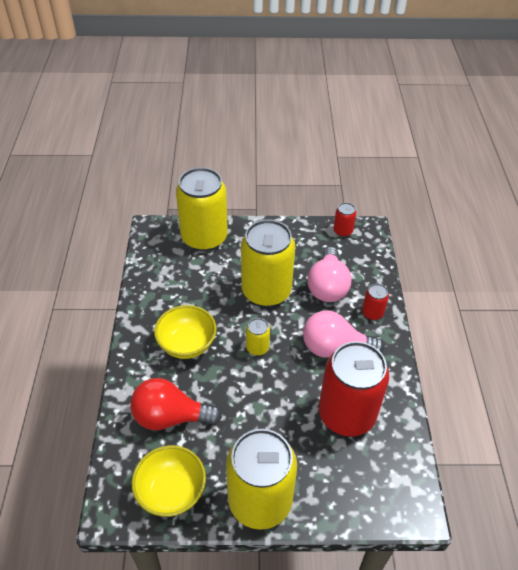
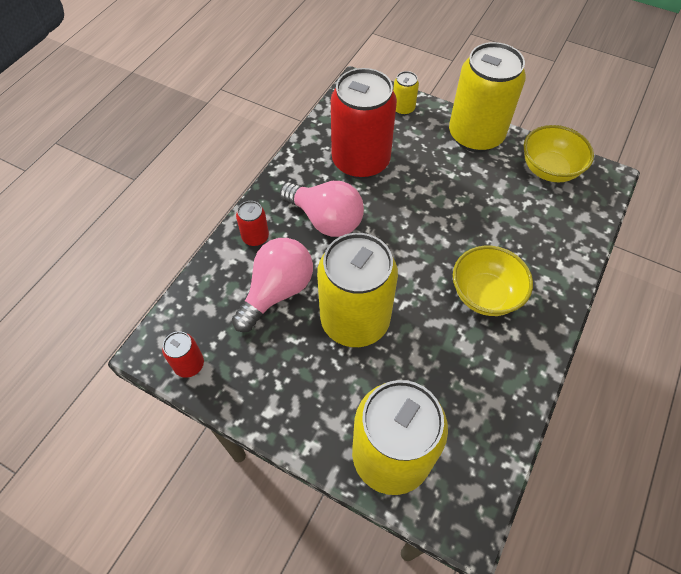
camera: 150 degrees left, 10 degrees up
red light bulb [130,378,222,430] -> none
yellow can [246,318,270,356] -> yellow can moved to [393,71,419,115]

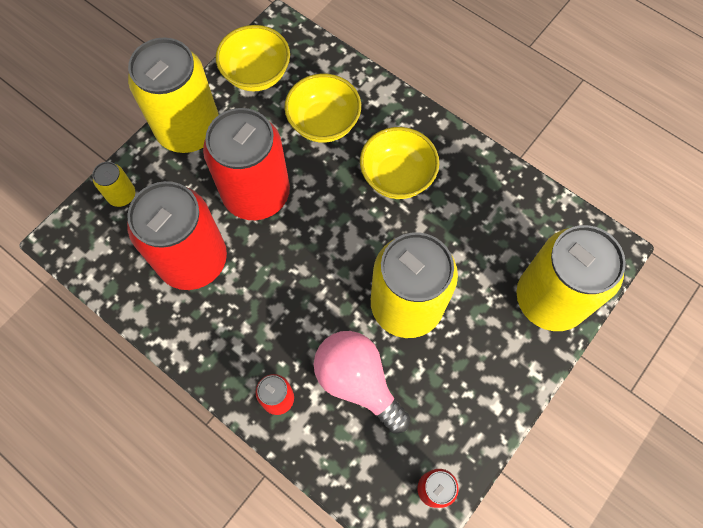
camera: 80 degrees left, 10 degrees up
pink light bulb [280,181,364,237] -> none
none -> red can [203,108,290,220]
none -> yellow bowl [284,74,361,143]

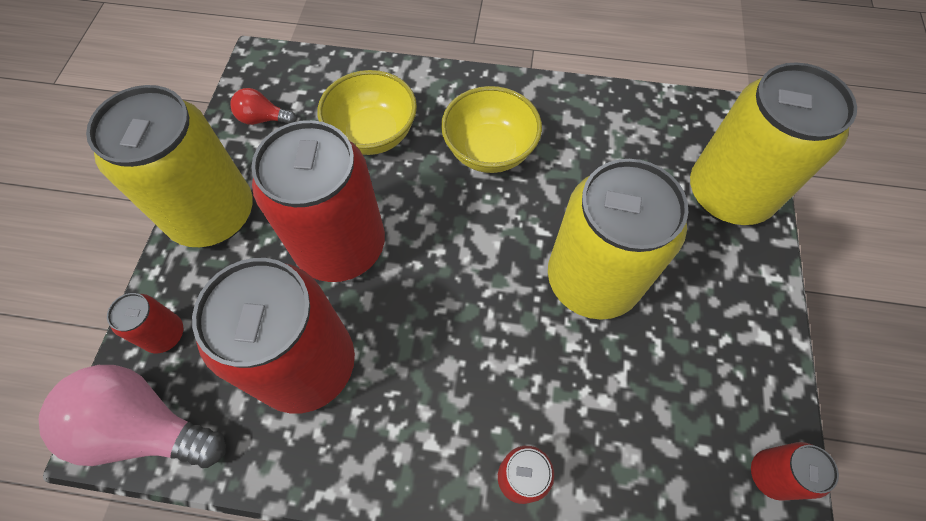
camera: 30 degrees left, 5 degrees down
yellow can [92,162,135,207] -> red can [107,293,183,353]
yellow bowl [216,25,290,91] -> red light bulb [230,88,297,125]
pink light bulb [314,331,410,434] -> pink light bulb moved to [39,365,226,468]

